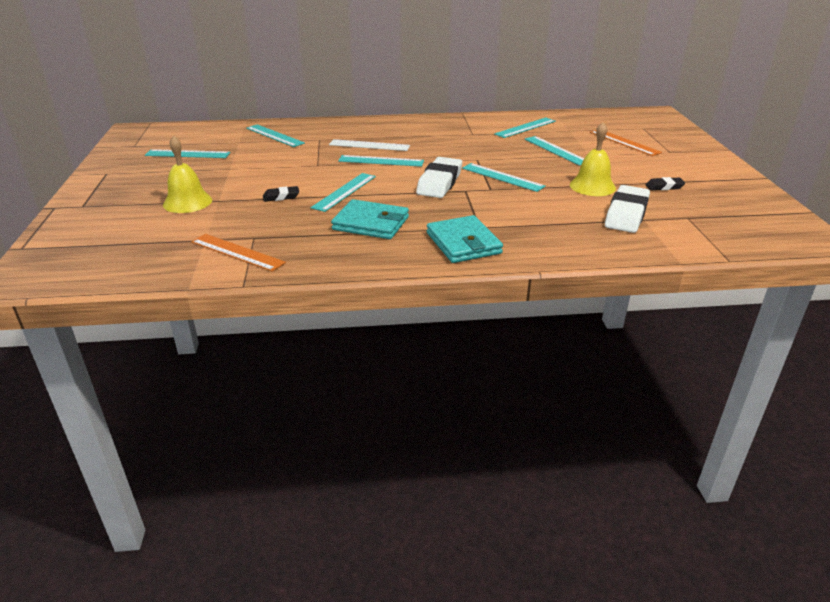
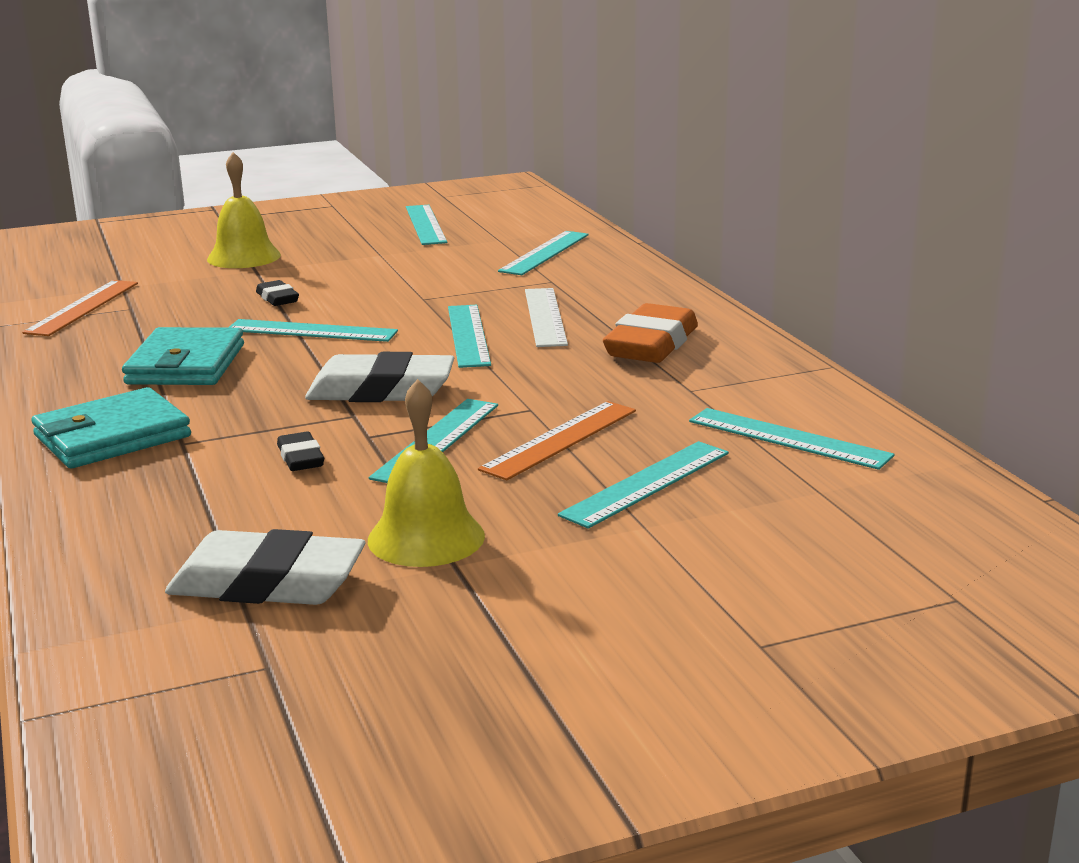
camera: 75 degrees right, 10 degrees down
orange ruler [590,130,662,156] -> orange ruler moved to [478,401,636,480]
black eraser [646,177,685,190] -> black eraser moved to [277,432,324,471]
none -> orange eraser [603,303,698,363]

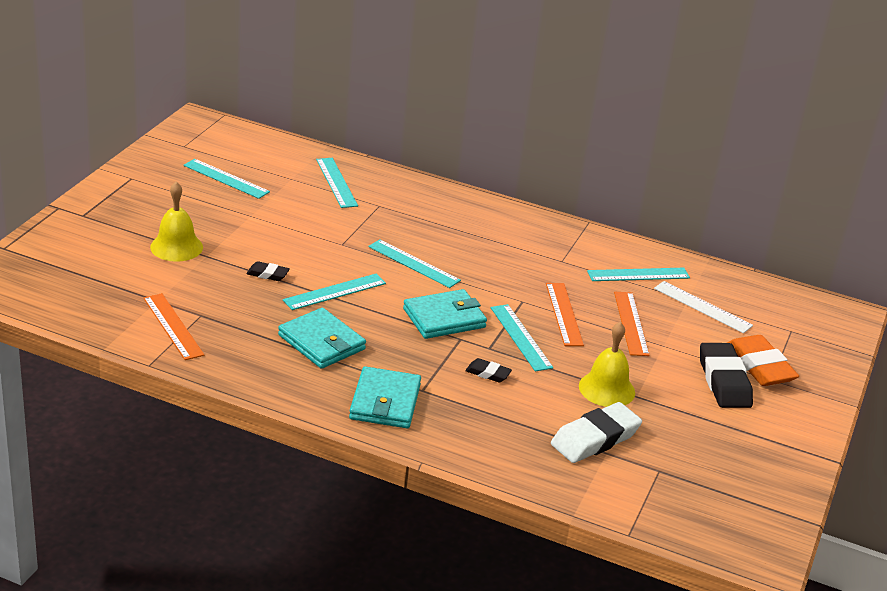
camera: 50 degrees left, 10 degrees up
white eraser [305,352,454,402] -> turquoise wallet [403,289,487,339]
white ruler [525,288,568,347] -> white ruler moved to [654,281,753,334]
turquoise ruler [558,441,729,528] -> orange ruler [614,292,650,356]
orange eraser [603,303,698,363] -> orange eraser moved to [727,335,799,386]
none -> black eraser [700,343,753,408]

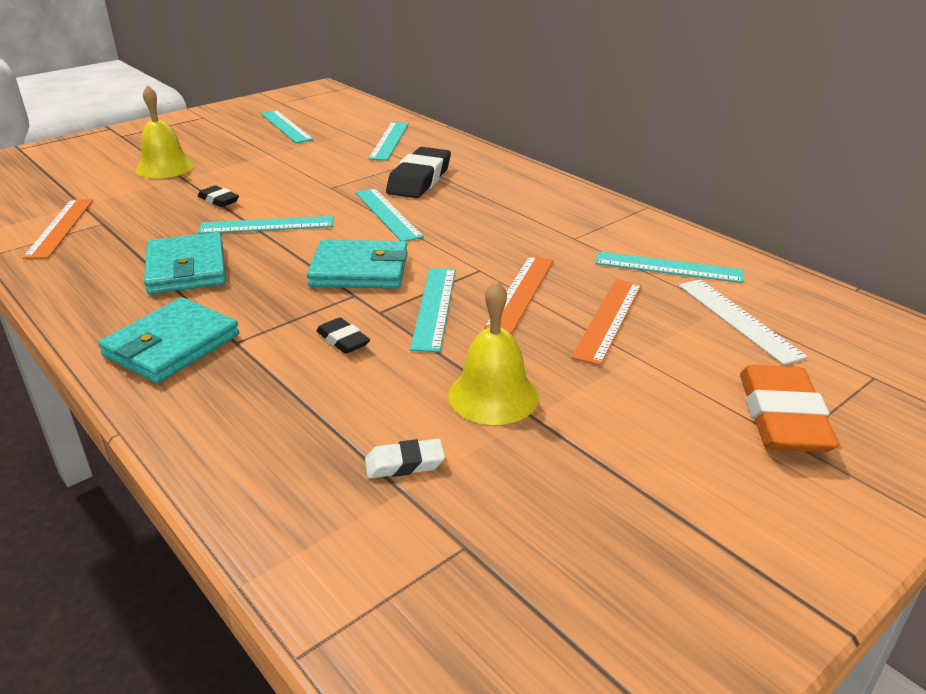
camera: 30 degrees right, 0 degrees up
white eraser [551,402,642,463] -> white eraser [365,439,445,478], size x0.50
black eraser [700,343,753,408] -> black eraser moved to [386,147,451,198]

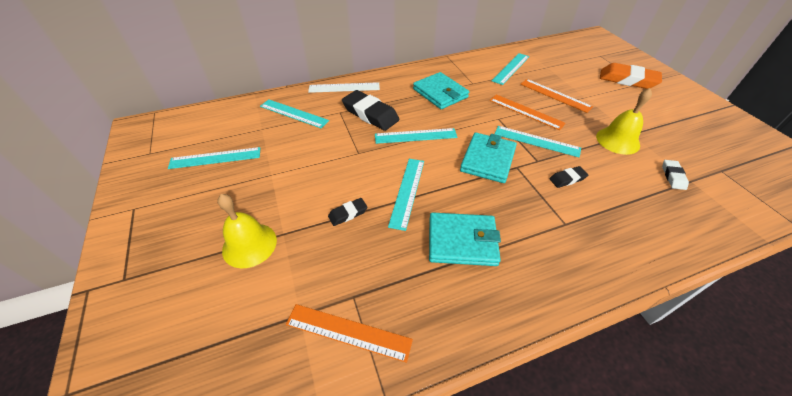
camera: 70 degrees left, 15 degrees up
turquoise wallet [98,297,239,383] -> turquoise wallet moved to [413,72,469,109]
white ruler [679,279,808,365] -> white ruler moved to [308,82,380,93]

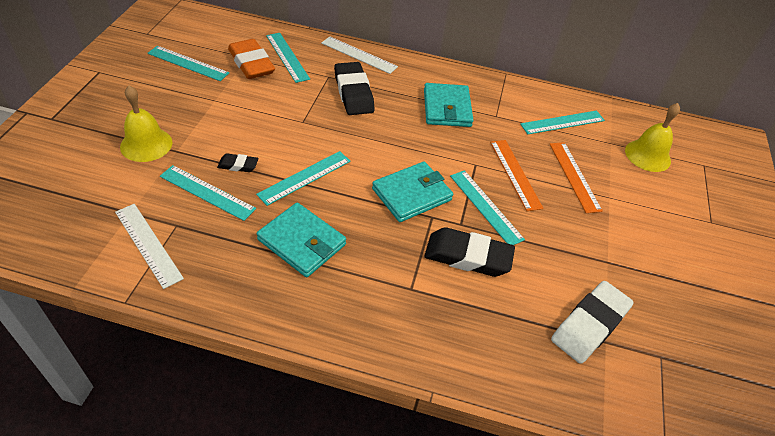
camera: 30 degrees right, 0 degrees up
orange ruler [286,304,413,363] -> white ruler [115,204,184,289]
turquoise ruler [375,128,457,144] -> turquoise ruler moved to [160,165,256,221]
black eraser [549,166,588,188] -> black eraser [424,227,515,277], size x1.99
yellow bell [596,88,652,155] -> yellow bell moved to [625,103,680,172]
orange eraser [600,63,662,89] -> orange eraser moved to [228,39,275,79]
white eraser [662,160,689,190] -> white eraser [551,281,634,364], size x1.99

